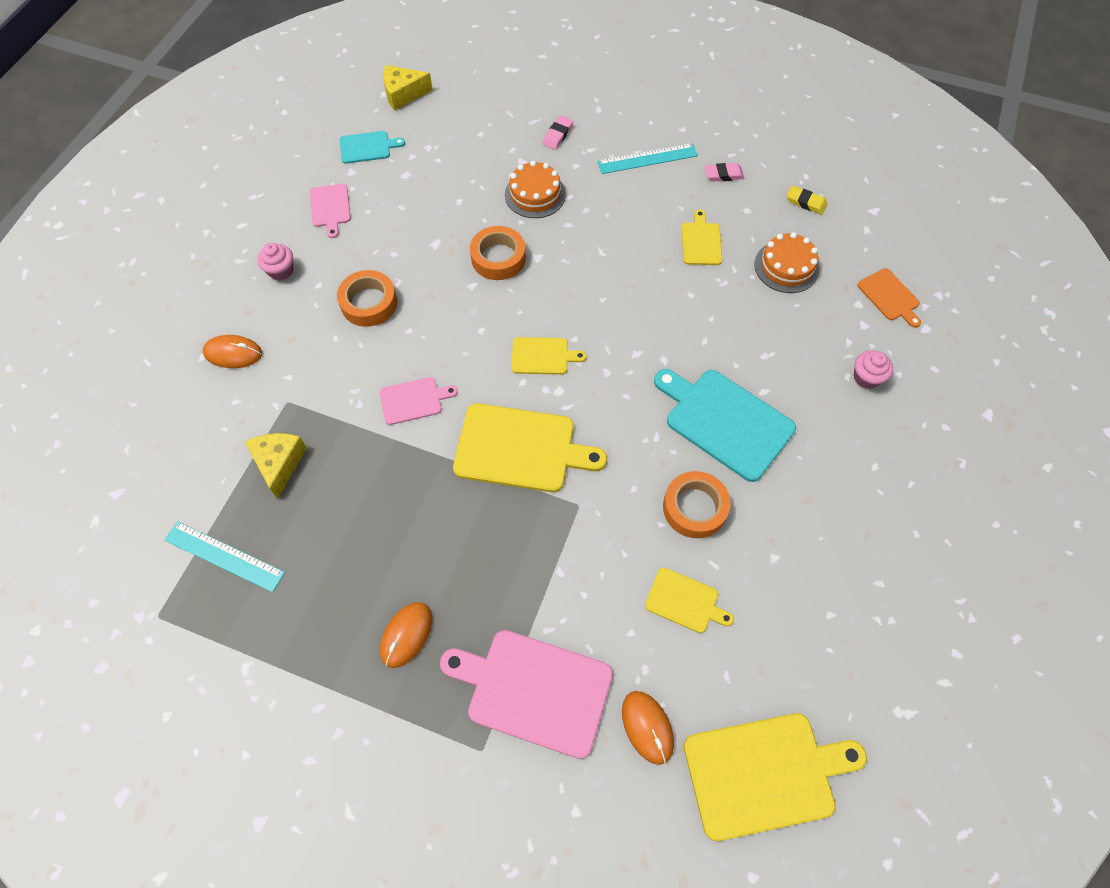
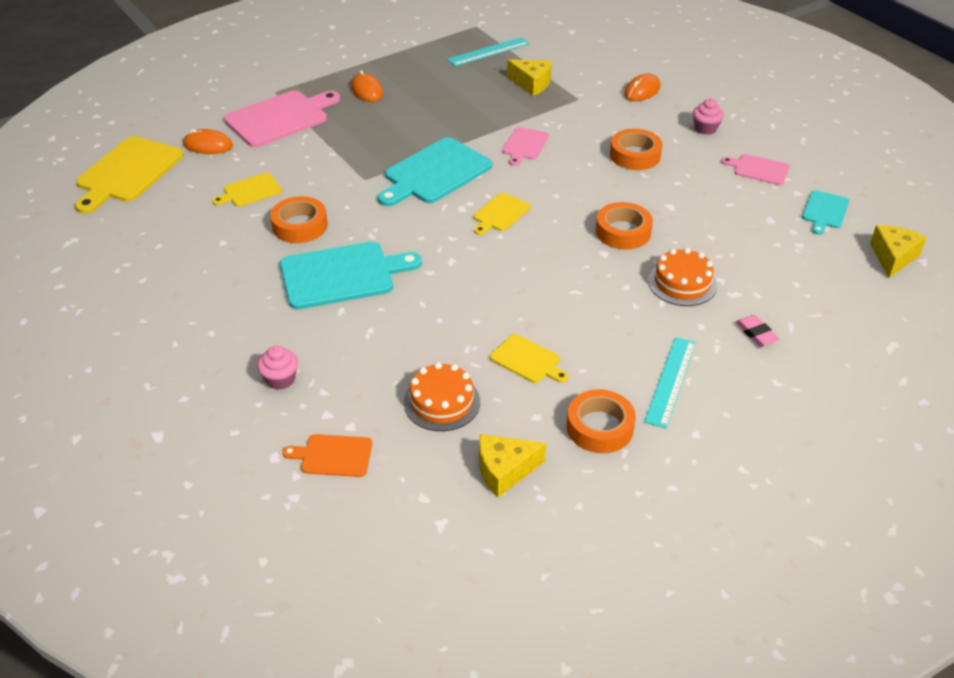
camera: 125 degrees right, 20 degrees down
yellow cutting board [453,403,607,492] -> turquoise cutting board [378,137,492,206]
pink eraser [704,163,744,182] -> orange tape [567,389,636,453]
yellow eraser [787,186,827,215] -> yellow cheese [479,434,546,498]

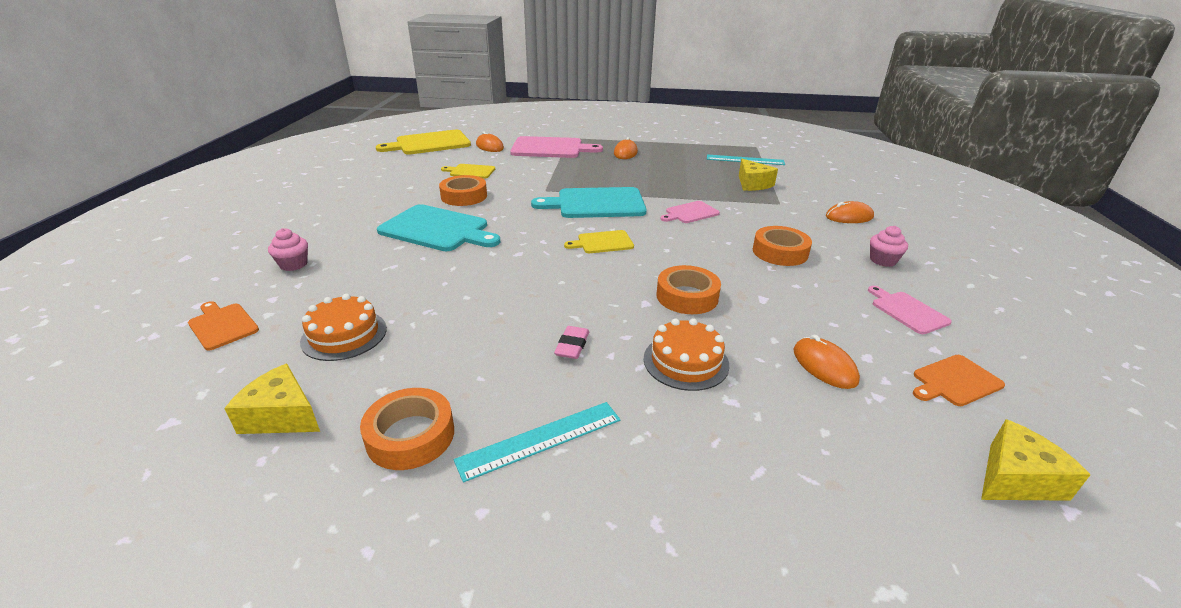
camera: 40 degrees right, 10 degrees down
yellow cutting board [490,334,568,383] -> none
pink eraser [736,315,780,347] -> pink eraser moved to [554,326,589,359]
turquoise cutting board [802,190,849,235] -> orange cutting board [913,355,1005,406]
none -> orange mouse [793,335,860,389]

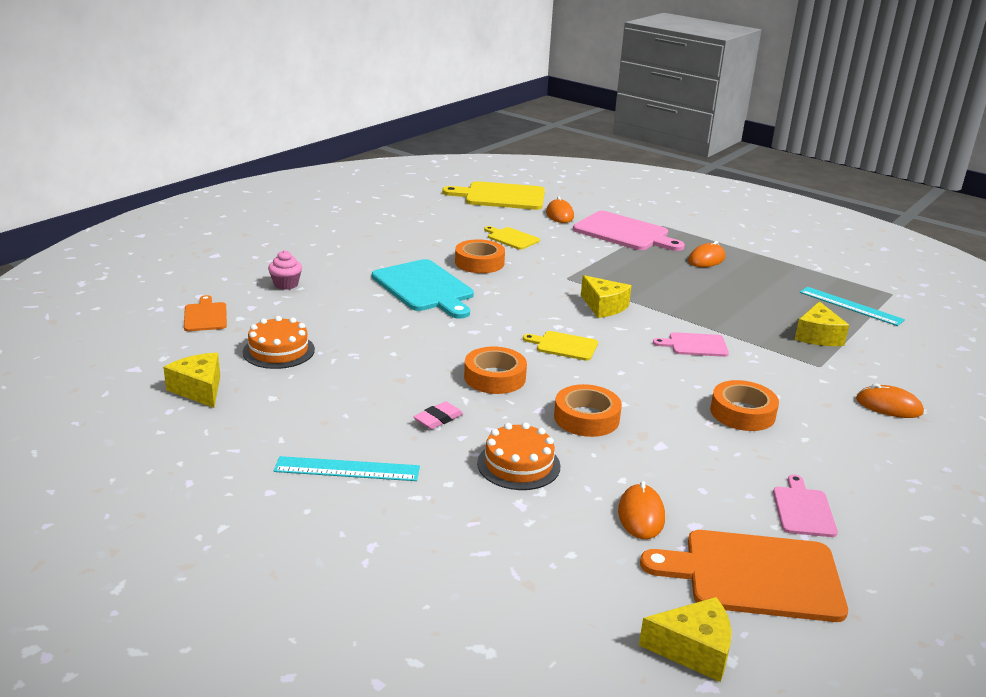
camera: 30 degrees right, 5 degrees down
orange tape [360,388,454,470] -> orange tape moved to [464,347,527,394]
turquoise cutting board [531,187,647,218] -> yellow cheese [581,275,632,318]
pink cupcake [870,226,908,267] -> none
orange cutting board [913,355,1005,406] -> orange cutting board [640,530,848,622], size x1.89

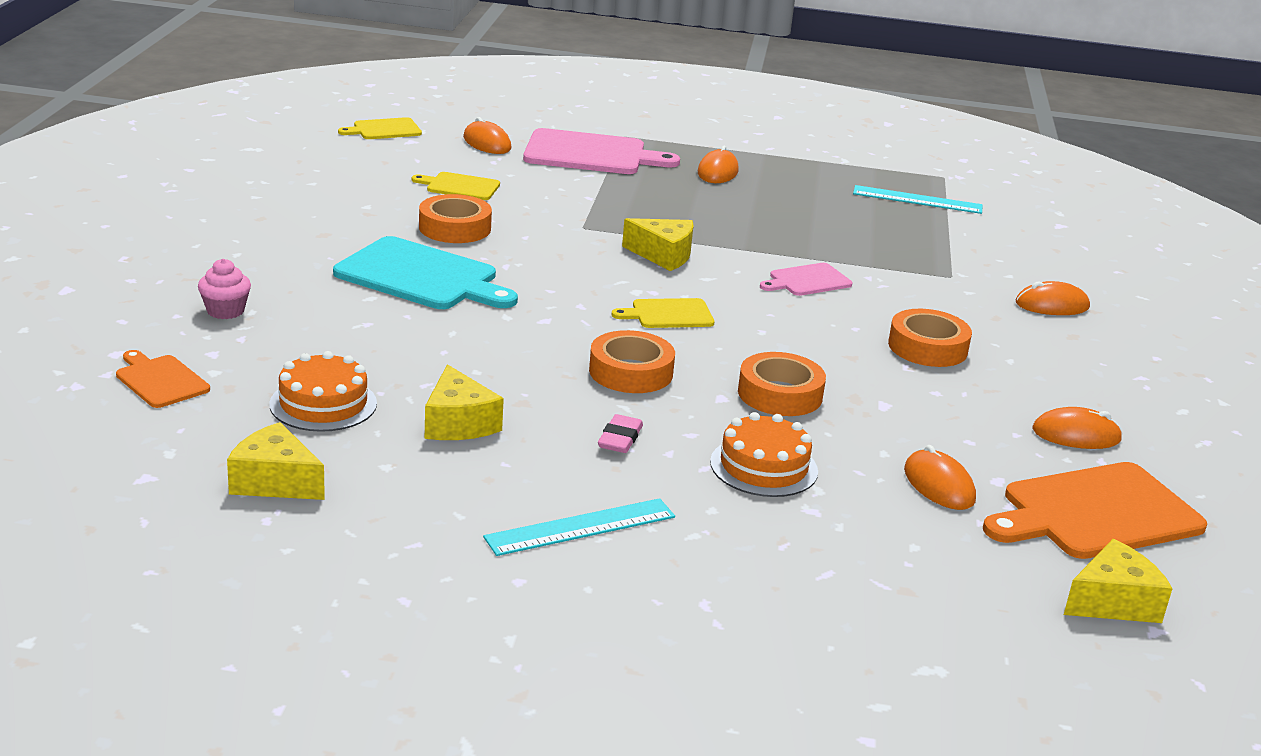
camera: 30 degrees left, 0 degrees up
yellow cutting board [442,181,545,210] -> yellow cutting board [338,117,422,139], size x0.53
pink cutting board [773,474,838,537] -> orange mouse [1032,407,1123,449]
yellow cheese [795,301,849,346] -> yellow cheese moved to [425,364,504,440]

